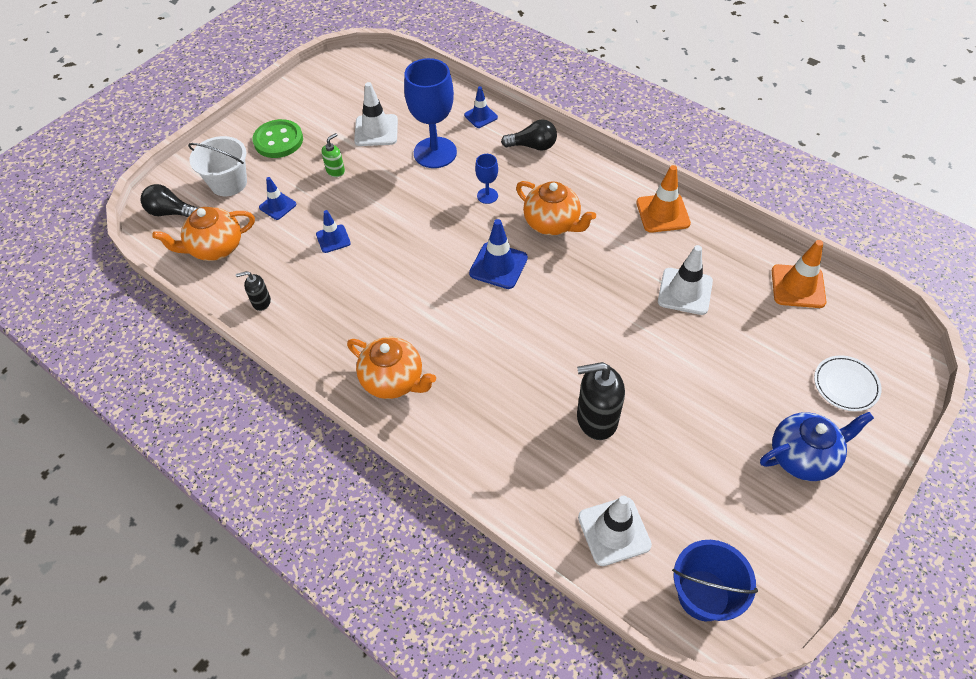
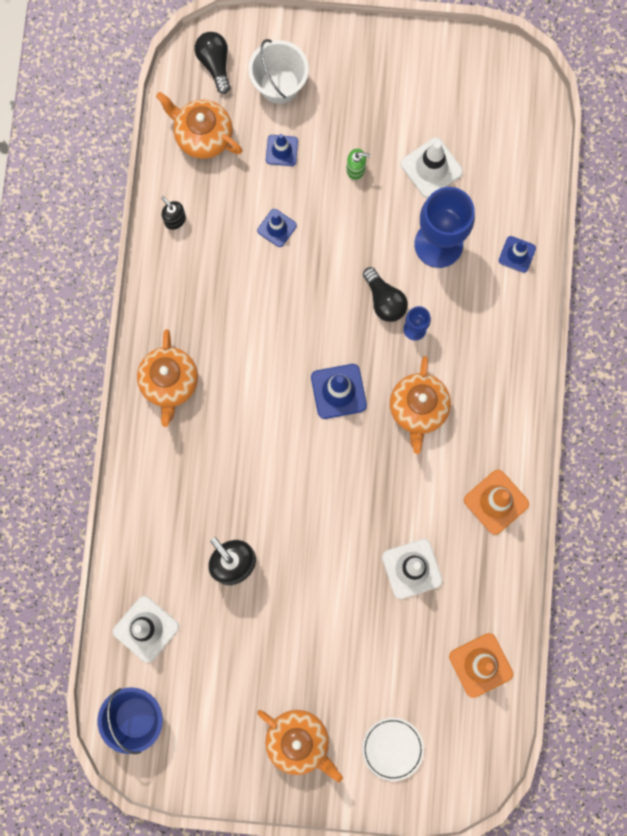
camera: 55 degrees right, 25 degrees up
green button [253,119,303,158] -> none
black light bulb [501,119,557,151] -> black light bulb moved to [363,267,408,322]
blue teapot [760,412,874,481] -> orange teapot [257,710,343,782]

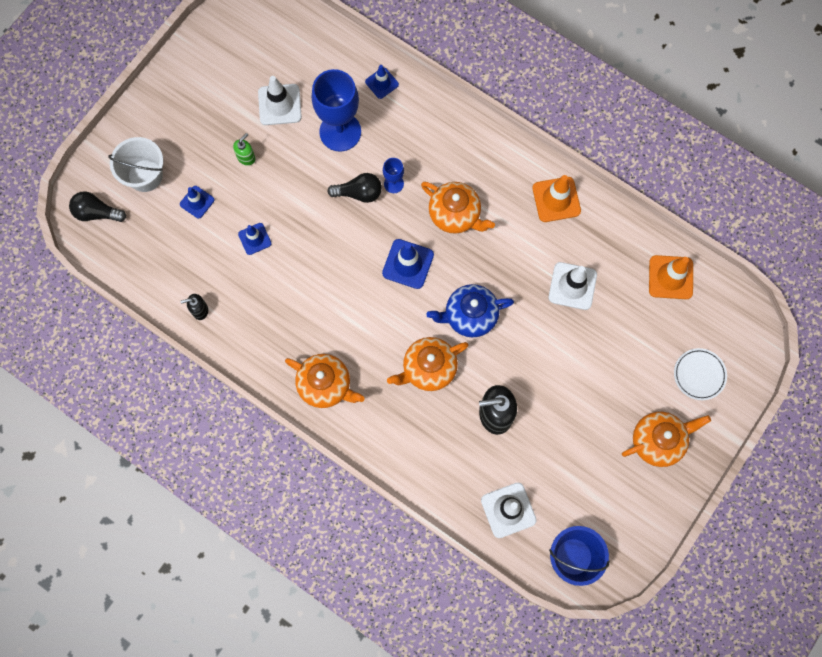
camera: 60 degrees left, 5 degrees down
orange teapot [156,92,242,159] -> orange teapot moved to [387,337,469,391]
none -> blue teapot [426,284,514,338]

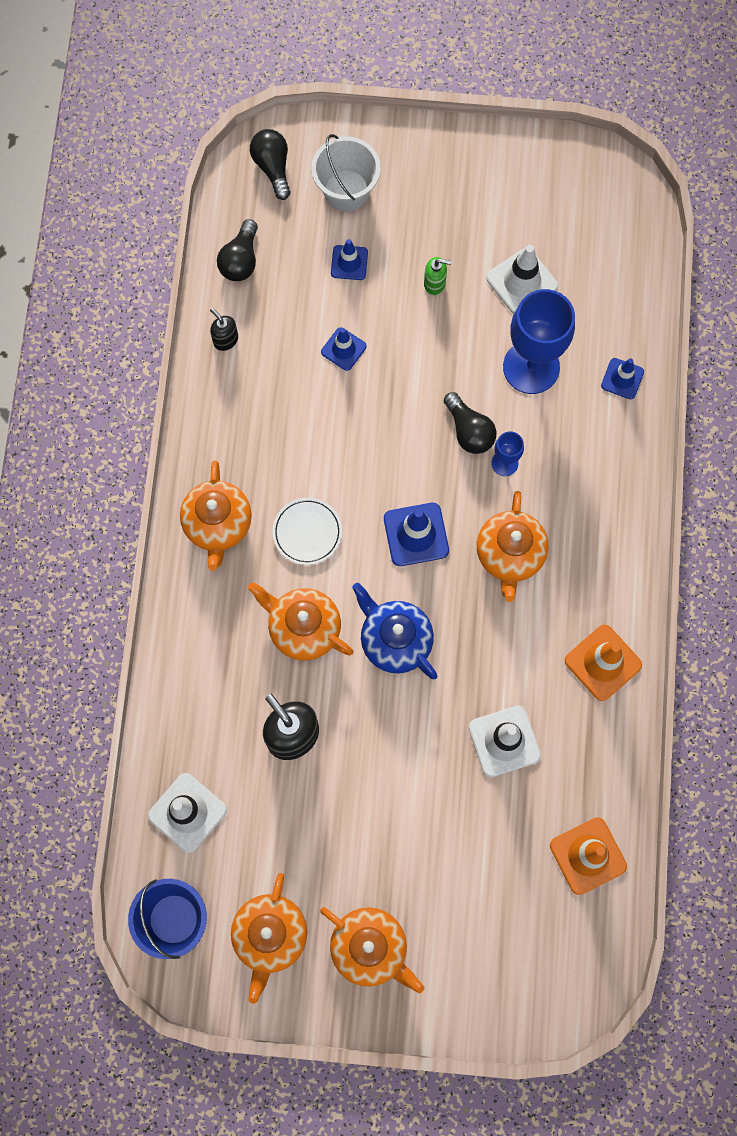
camera: 60 degrees right, 0 degrees up
white plate [674,348,727,400] -> white plate moved to [272,498,342,565]
none -> black light bulb [217,219,258,281]
none -> orange teapot [231,873,307,1004]

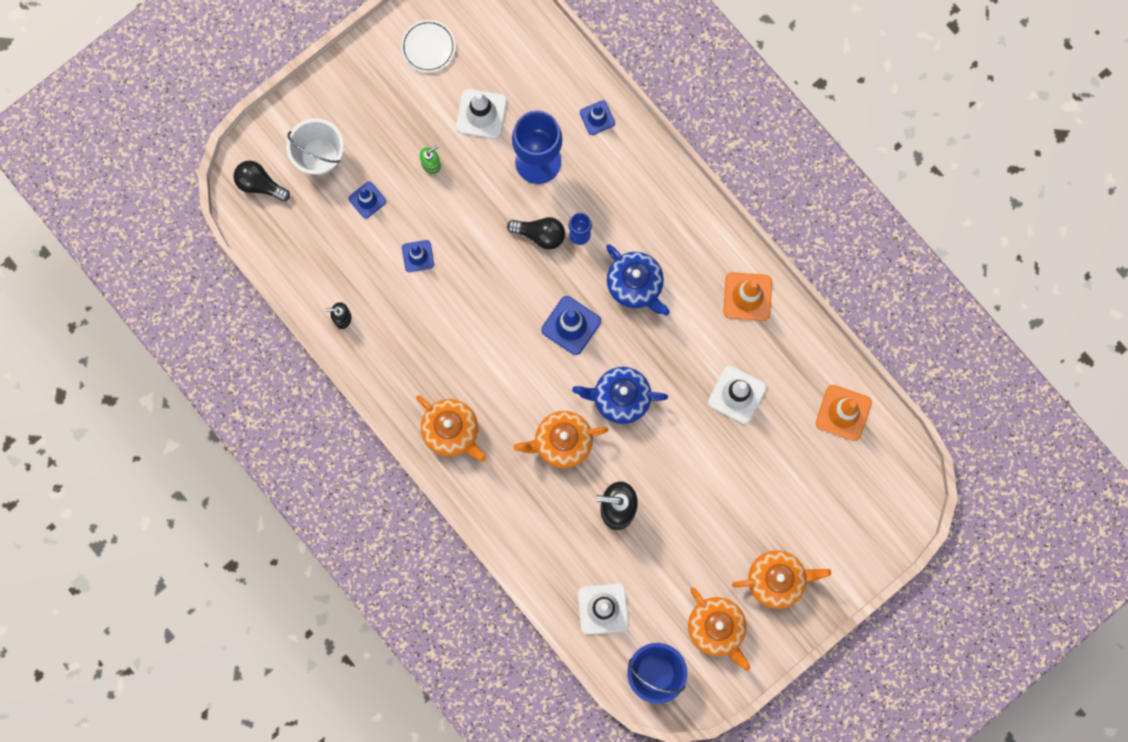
camera: 45 degrees left, 5 degrees up
black light bulb [217,219,258,281] -> none
white plate [272,498,342,565] -> white plate moved to [401,20,456,73]
orange teapot [477,491,549,602] -> blue teapot [606,245,670,316]

